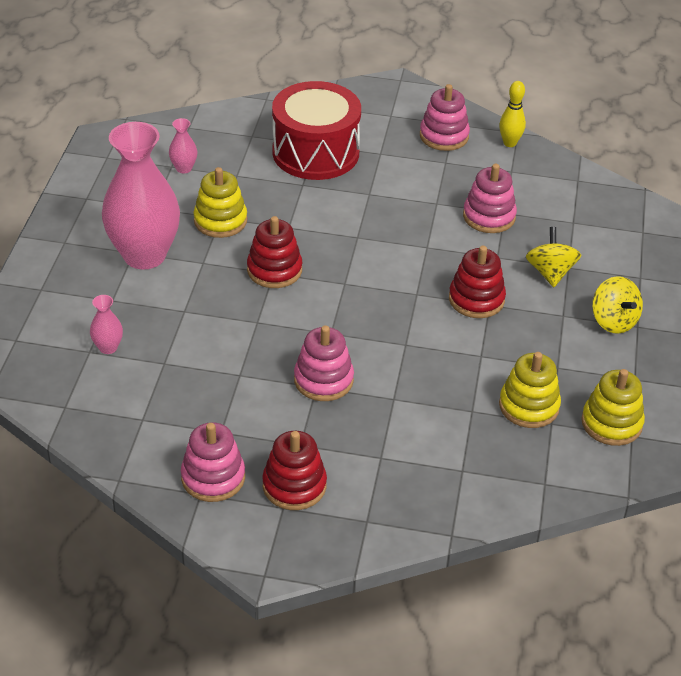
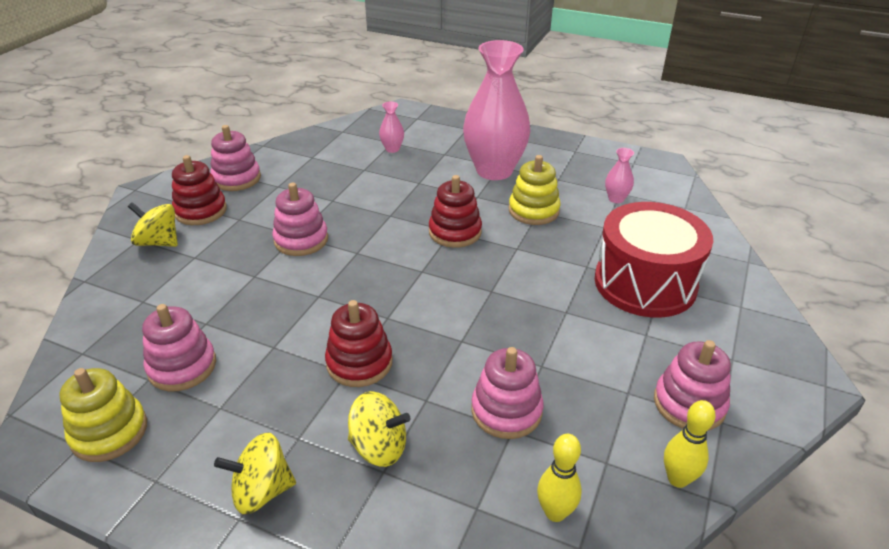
camera: 105 degrees right, 5 degrees down
yellow stacking toy [499,352,561,428] -> pink stacking toy [142,304,216,392]
none -> yellow spinning top [128,202,178,247]
none -> yellow bowling pin [537,434,582,522]

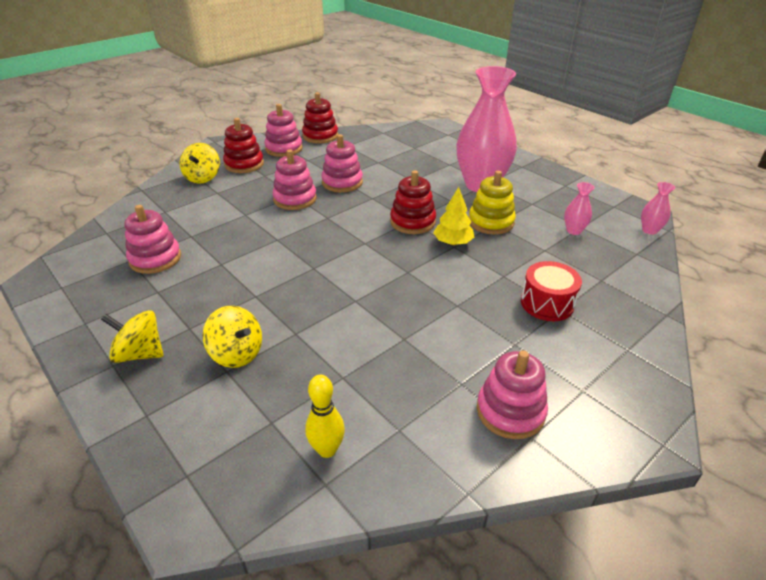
camera: 25 degrees right, 0 degrees up
yellow stacking toy [59,368,147,462] -> none
yellow spinning top [128,202,178,247] -> yellow spinning top turned 135 degrees counterclockwise [179,143,220,184]
red stacking toy [325,300,393,387] -> red stacking toy moved to [302,92,338,143]
pink vase [379,102,404,153] -> pink vase moved to [641,182,675,235]
pink stacking toy [471,347,544,439] -> pink stacking toy moved to [321,134,363,192]
red drum [595,202,713,318] -> red drum [521,261,582,321], size x0.55
yellow bowling pin [664,400,716,488] -> none
none -> yellow tree [433,187,474,245]

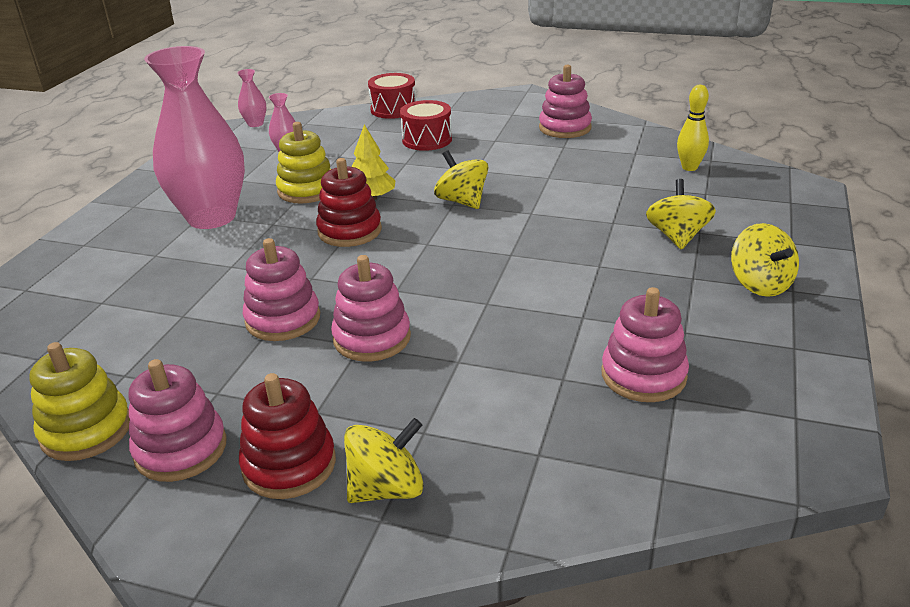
camera: 120 degrees left, 5 degrees down
red stacking toy [302,92,338,143] -> yellow stacking toy [29,342,130,461]
none -> red drum [368,73,416,119]
none -> yellow spinning top [434,150,489,209]

